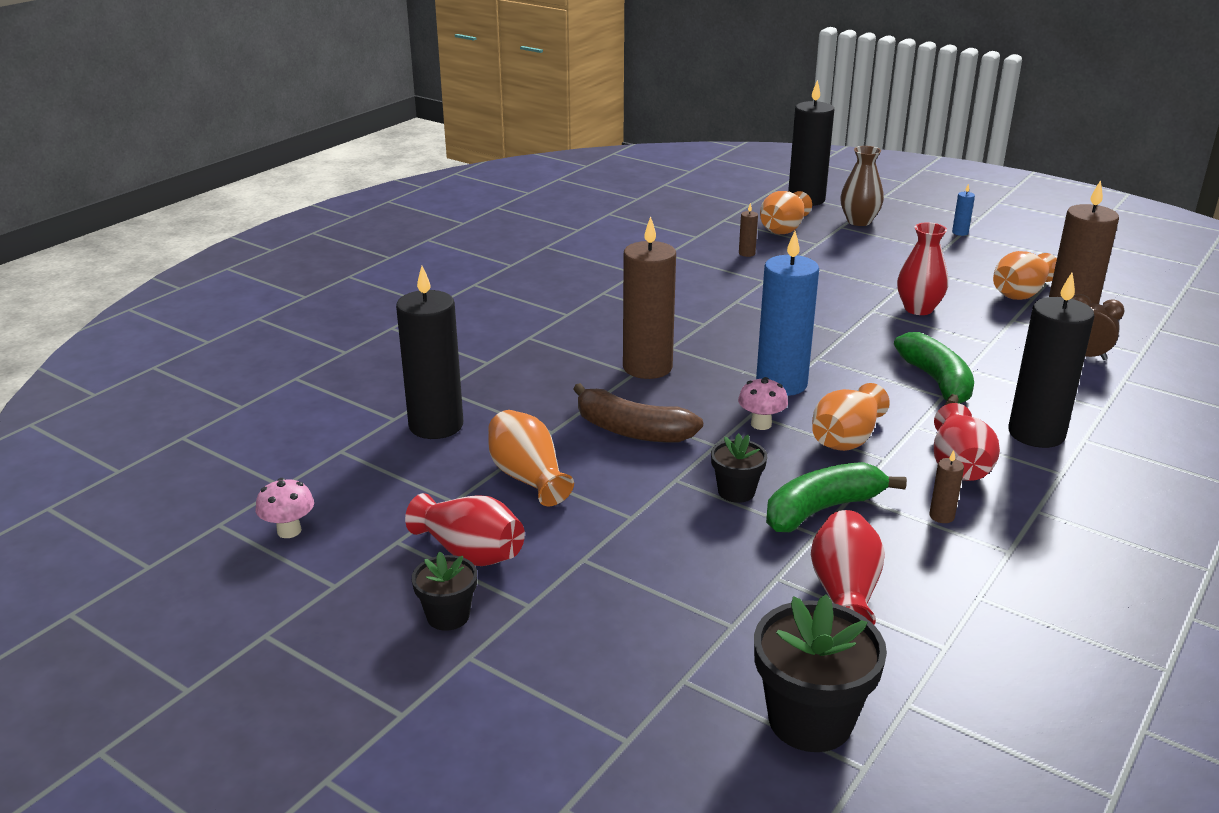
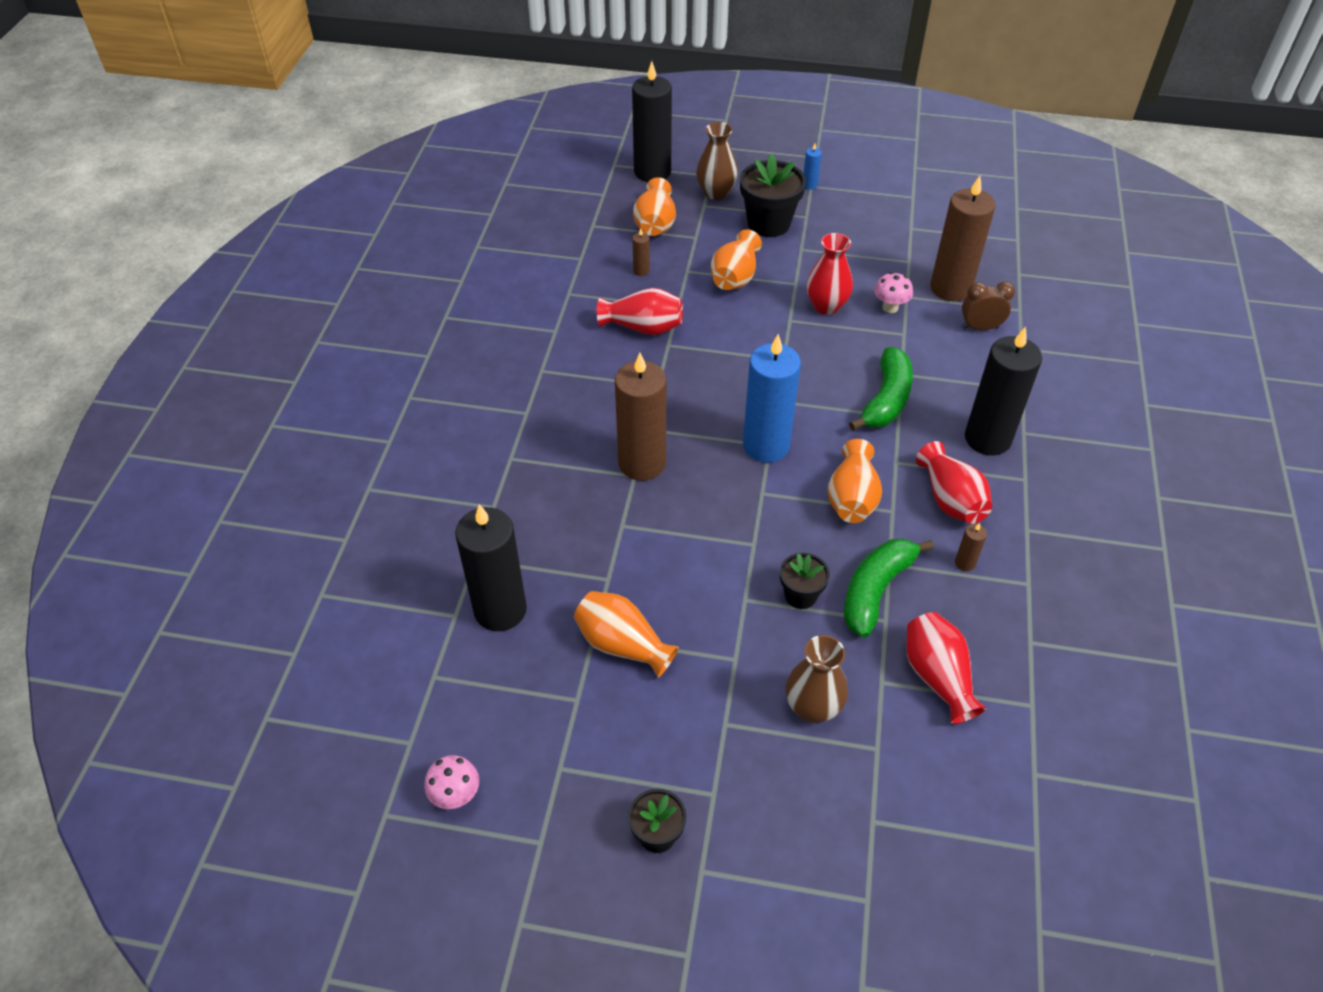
camera: 25 degrees left, 20 degrees up
red vase [405,493,525,566] -> red vase moved to [597,288,683,335]
brown banana [573,383,703,443] -> none
pink mushroom [738,377,788,430] -> pink mushroom moved to [874,272,913,313]
black flower pot [754,595,887,752] -> black flower pot moved to [740,154,806,237]
green banana [894,332,974,405] -> green banana turned 60 degrees clockwise [849,347,913,431]
orange vase [993,251,1057,300] -> orange vase moved to [710,229,762,290]
none -> brown vase [786,635,848,723]

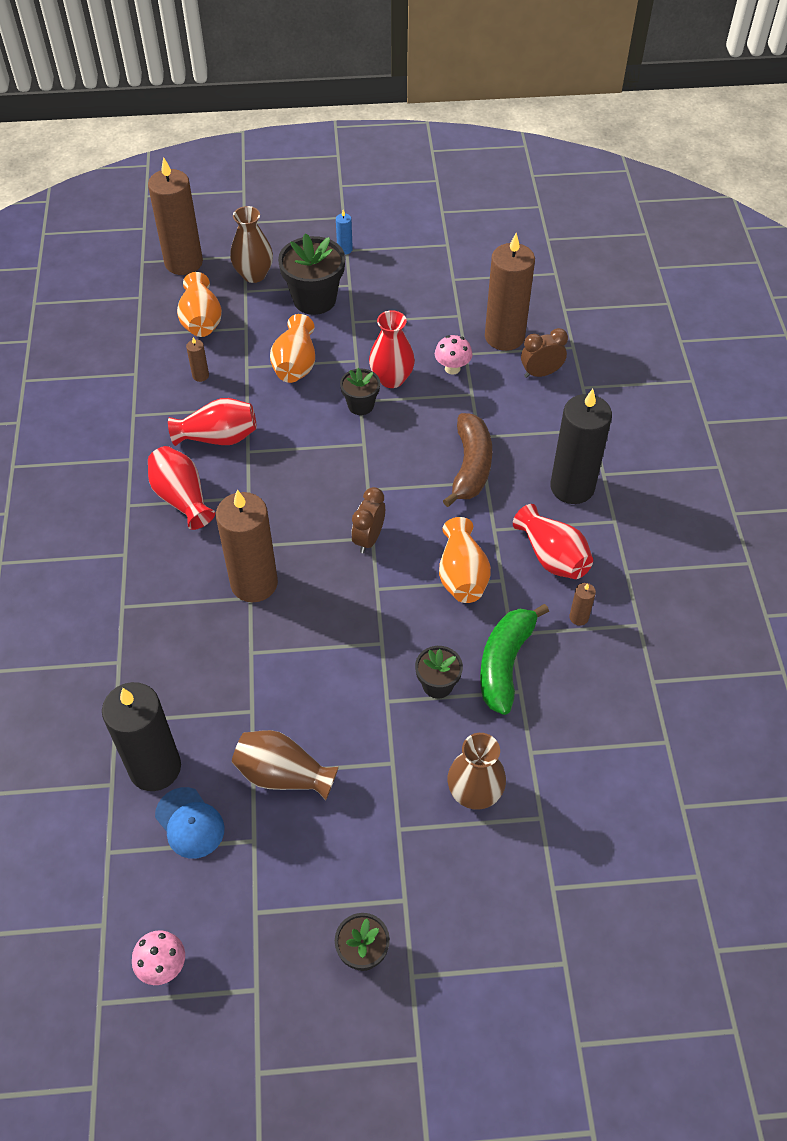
camera: 15 degrees left, 5 degrees up
orange vase [574,591,679,678] -> brown vase [232,730,339,800]
black candle [632,61,672,182] -> brown candle [148,157,203,275]
blue candle [743,334,801,463] -> brown clock [351,487,385,553]
green banana [849,347,913,431] -> brown banana [443,413,492,507]
red vase [906,612,987,724] -> red vase moved to [148,446,215,530]
none -> blue cap [155,787,225,859]
none -> black flower pot [340,368,380,415]

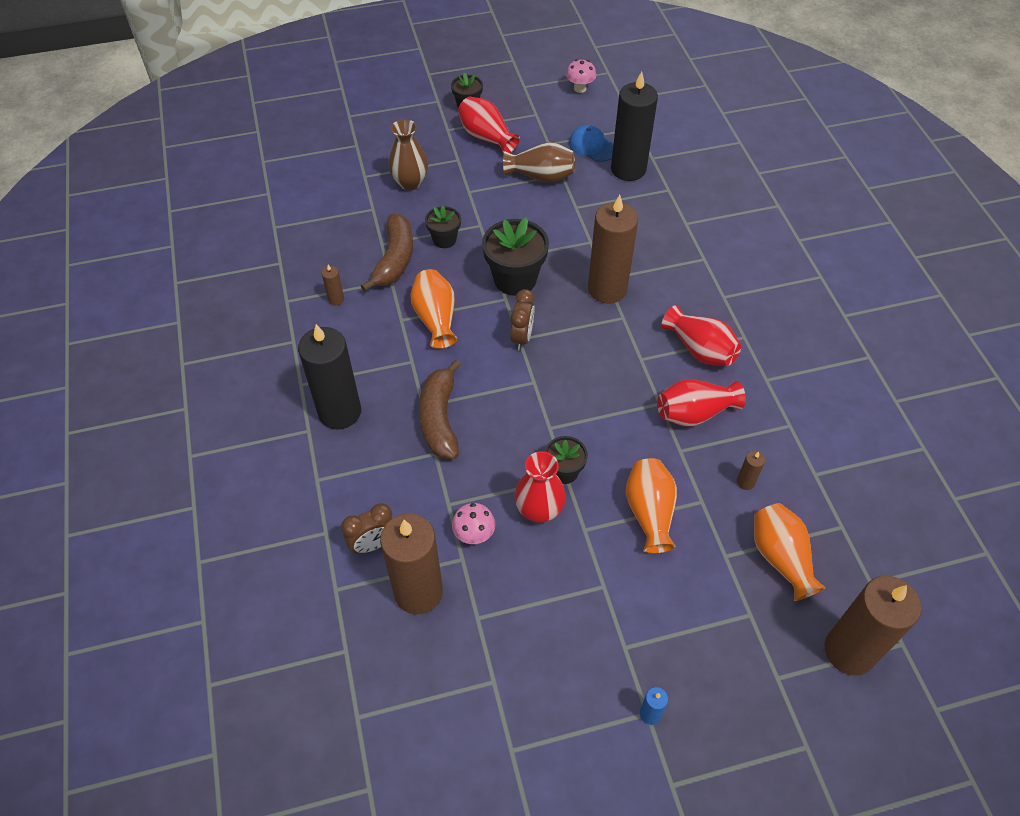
camera: 170 degrees right, 0 degrees up
brown vase [230,206,273,283] -> none
black flower pot [278,233,345,315] -> black flower pot moved to [482,217,549,296]
green banana [480,604,549,715] -> brown banana [361,214,413,292]
red vase [513,504,593,579] -> red vase moved to [458,97,520,154]

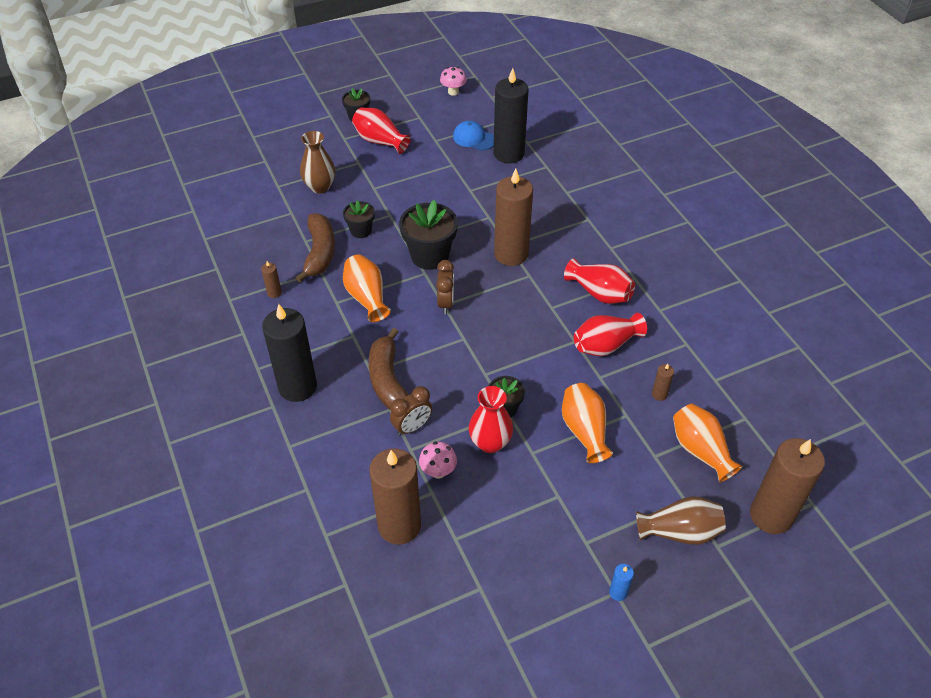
camera: 10 degrees left, 5 degrees down
brown clock [341,503,392,554] -> brown clock moved to [390,386,432,436]
brown vase [503,142,575,183] -> brown vase moved to [636,496,726,545]

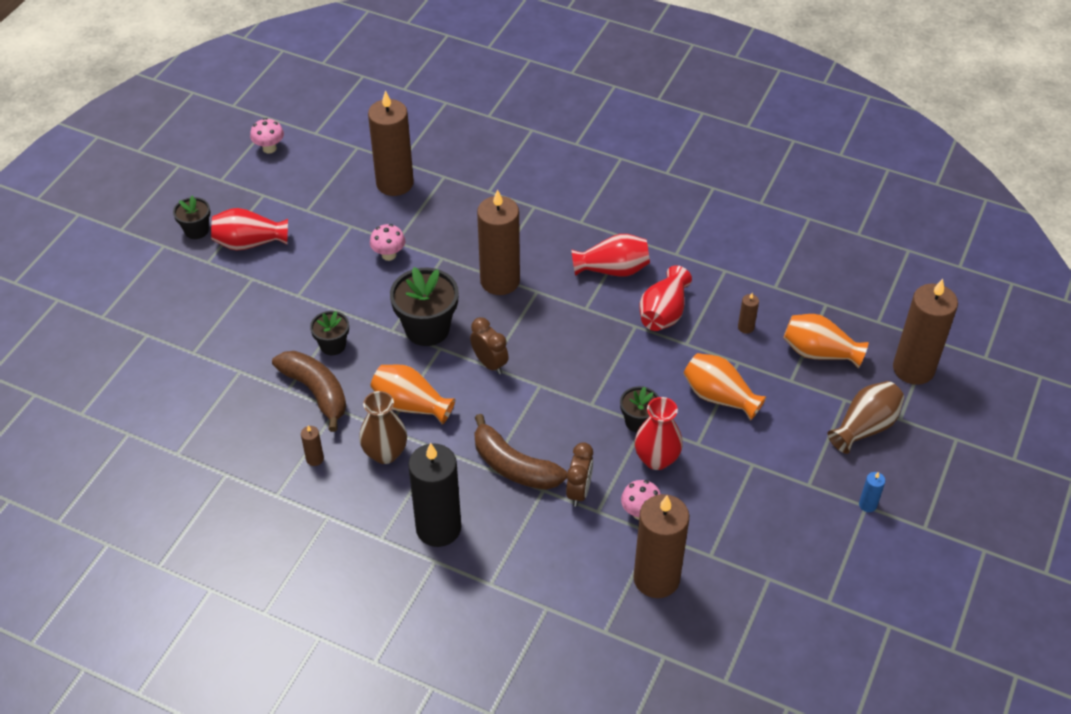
camera: 40 degrees left, 0 degrees up
brown vase [300,131,336,194] -> brown vase moved to [359,391,407,464]
blue cap [453,121,494,151] -> none
black candle [493,68,529,163] -> brown candle [368,91,414,196]
none -> pink mushroom [370,224,405,261]

